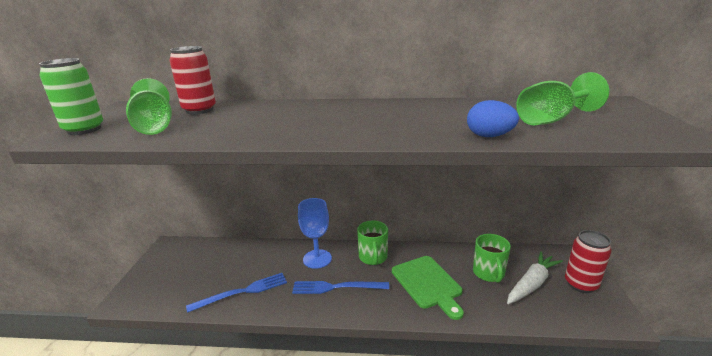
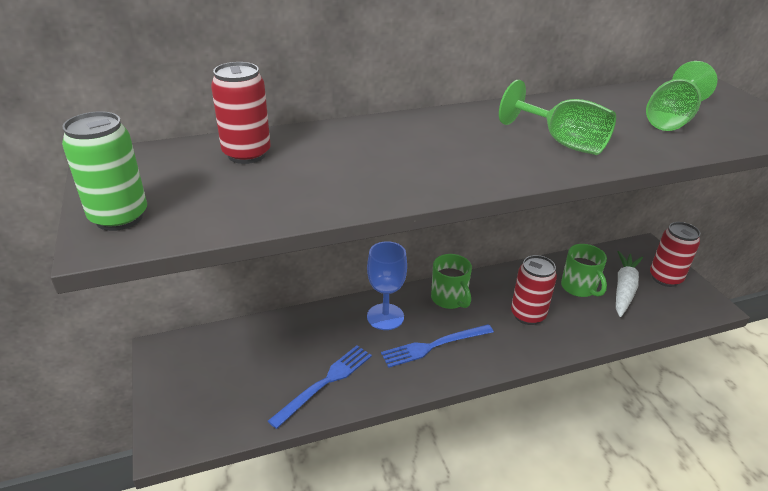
camera: 25 degrees left, 10 degrees up
green goblet [126,78,172,135] -> green goblet moved to [499,80,616,155]
green cutting board [392,256,464,320] -> red can [511,255,557,325]
blue egg [467,100,519,137] -> none

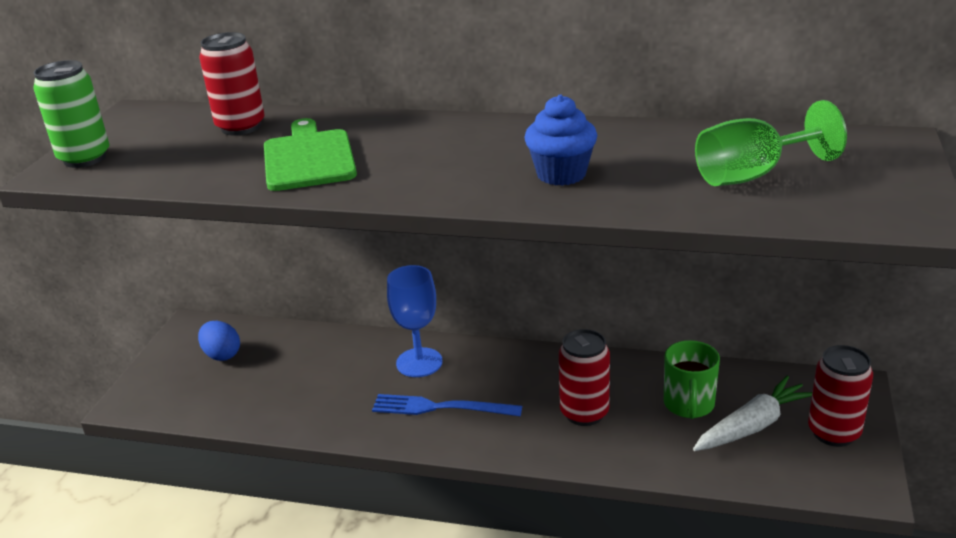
camera: 35 degrees right, 5 degrees down
blue fork [268,345,372,429] -> none
green mug [431,254,472,309] -> none
green goblet [499,80,616,155] -> blue cupcake [524,95,597,186]
none -> blue egg [198,321,240,361]
none -> green cutting board [264,118,357,191]

